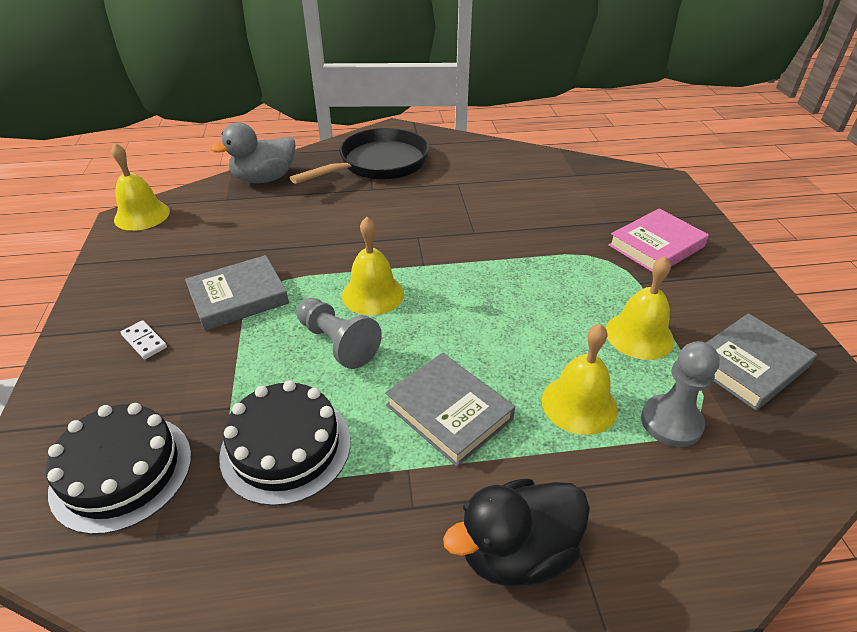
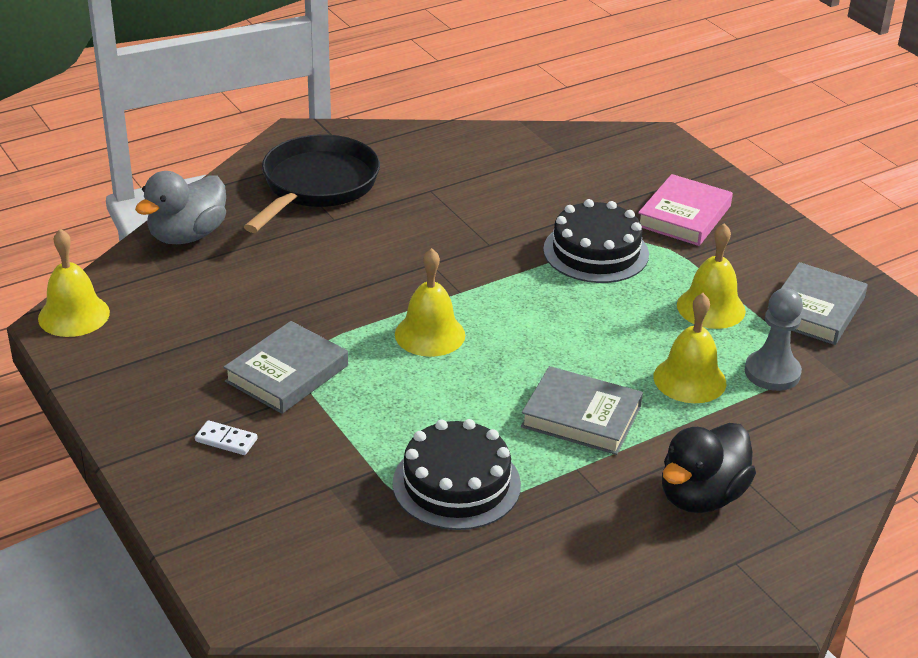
camera: 25 degrees left, 5 degrees down
black cake [46,403,191,535] -> black cake moved to [543,199,649,283]
grey pawn [297,298,382,369] -> none

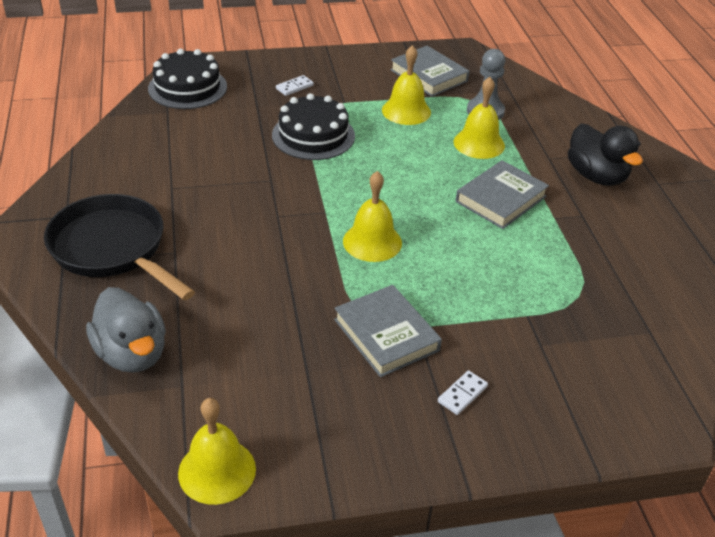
camera: 70 degrees left, 5 degrees up
black cake [392,419,521,530] -> black cake moved to [148,49,227,109]
pink book [638,174,733,246] -> white domino [276,75,314,96]

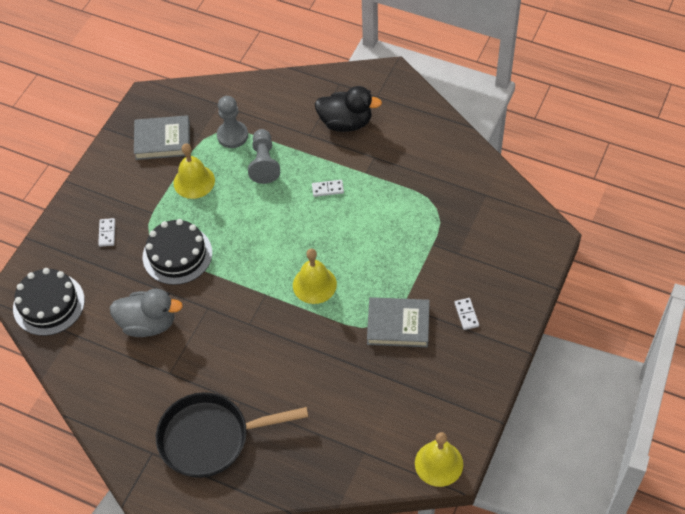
camera: 50 degrees left, 15 degrees up
grey duck [86,287,166,373] -> grey duck moved to [110,289,183,337]
yellow bell [454,77,505,159] -> grey pawn [248,129,280,184]
grey book [456,160,549,229] -> white domino [312,180,344,197]

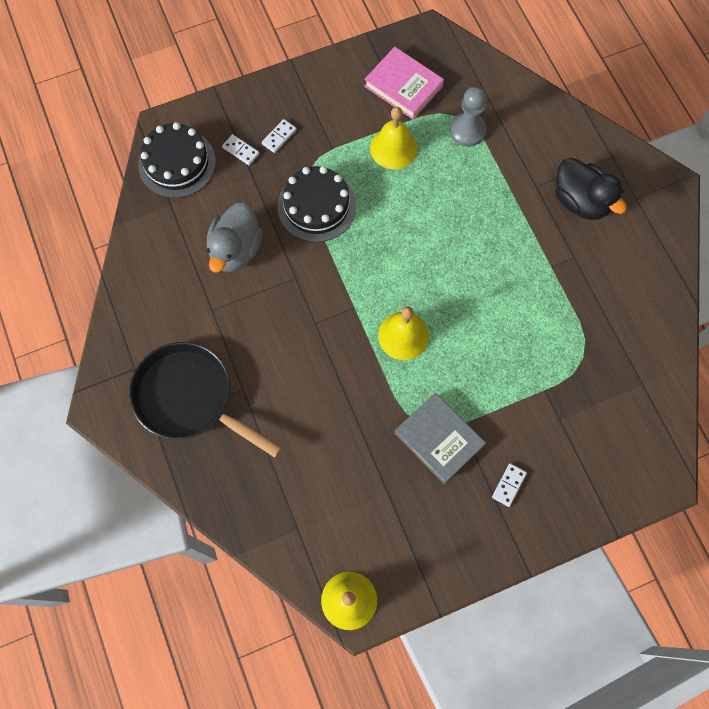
camera: 40 degrees right, 15 degrees up
grey duck [110,289,183,337] -> grey duck turned 60 degrees clockwise [206,202,263,272]
grey book [134,115,190,160] -> pink book [364,47,444,120]
grey pawn [248,129,280,184] -> none
white domino [312,180,344,197] -> white domino moved to [222,134,260,165]

